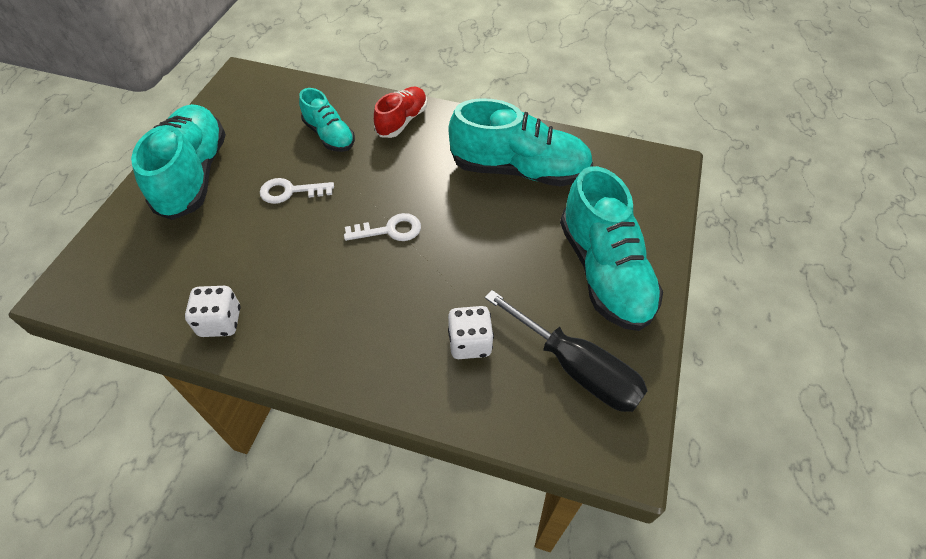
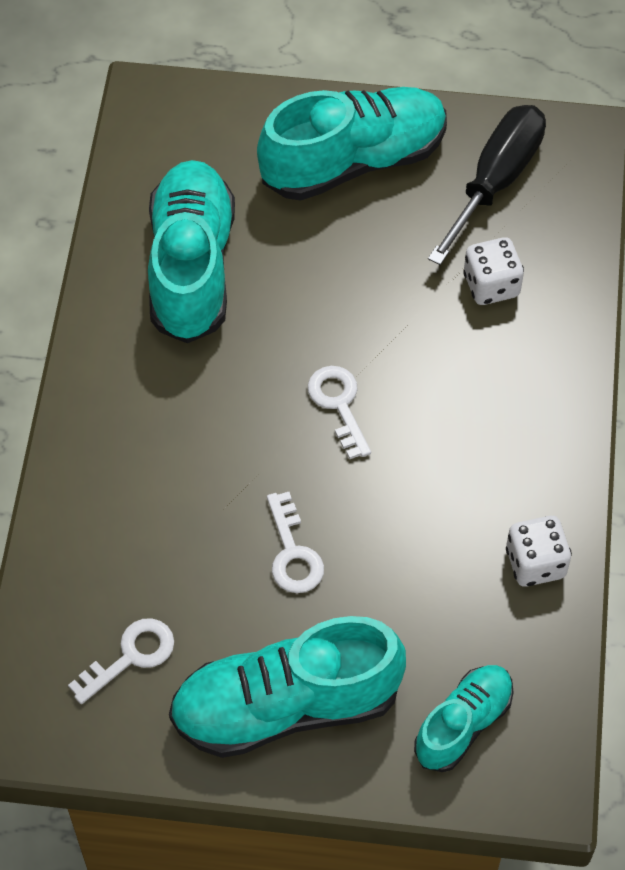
camera: 100 degrees left, 5 degrees up
turquoise shoe [299,88,355,152] -> turquoise shoe moved to [414,665,514,772]
red shoe [374,87,427,138] -> none
none -> white key [68,618,174,704]

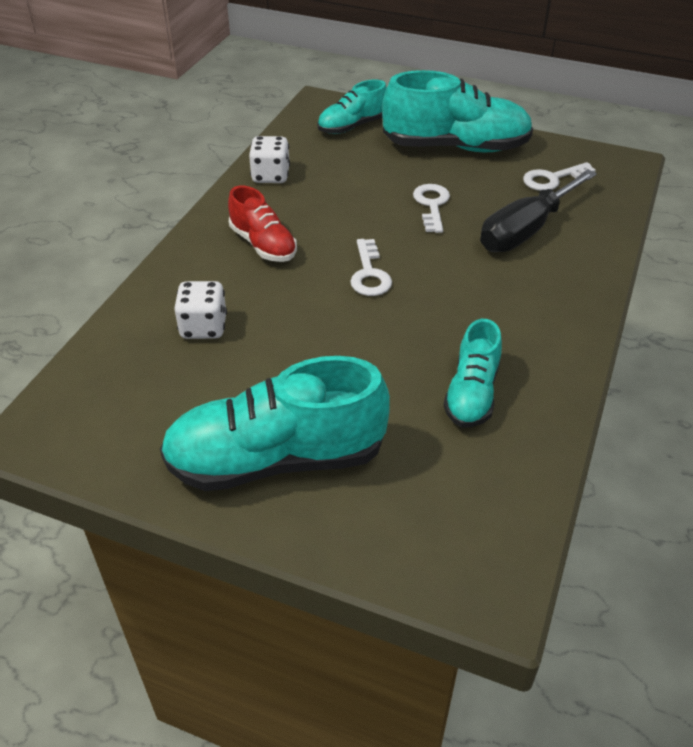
camera: 165 degrees left, 15 degrees down
turquoise shoe [148,160,235,343] -> turquoise shoe [443,319,502,428], size x0.56
black screwdriver [428,105,546,265] -> black screwdriver moved to [480,169,597,252]
none -> red shoe [228,186,297,262]

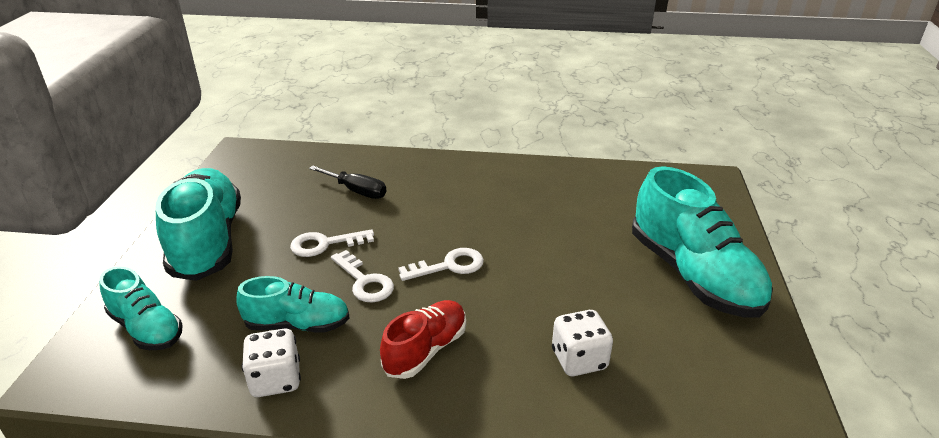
camera: 105 degrees left, 10 degrees down
turquoise shoe [443,319,502,428] -> turquoise shoe moved to [236,276,350,333]
black screwdriver [480,169,597,252] -> black screwdriver [309,166,387,199], size x0.61
white key [523,162,596,191] -> white key moved to [331,250,394,302]

